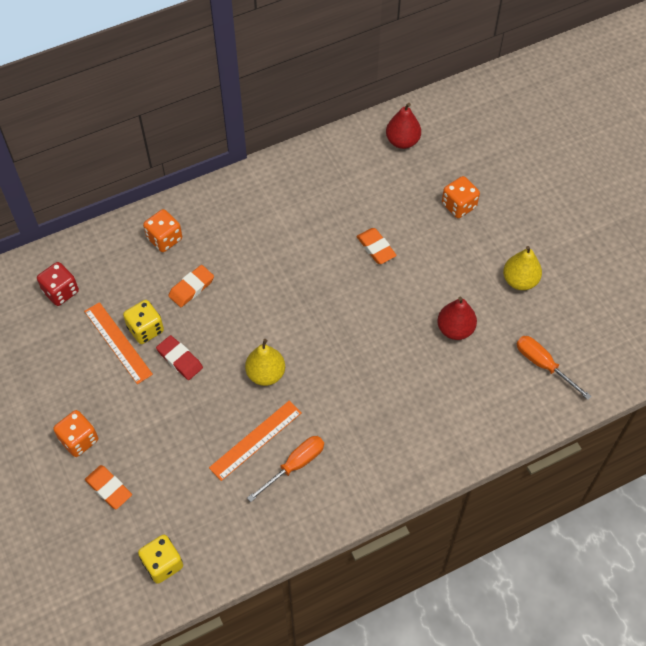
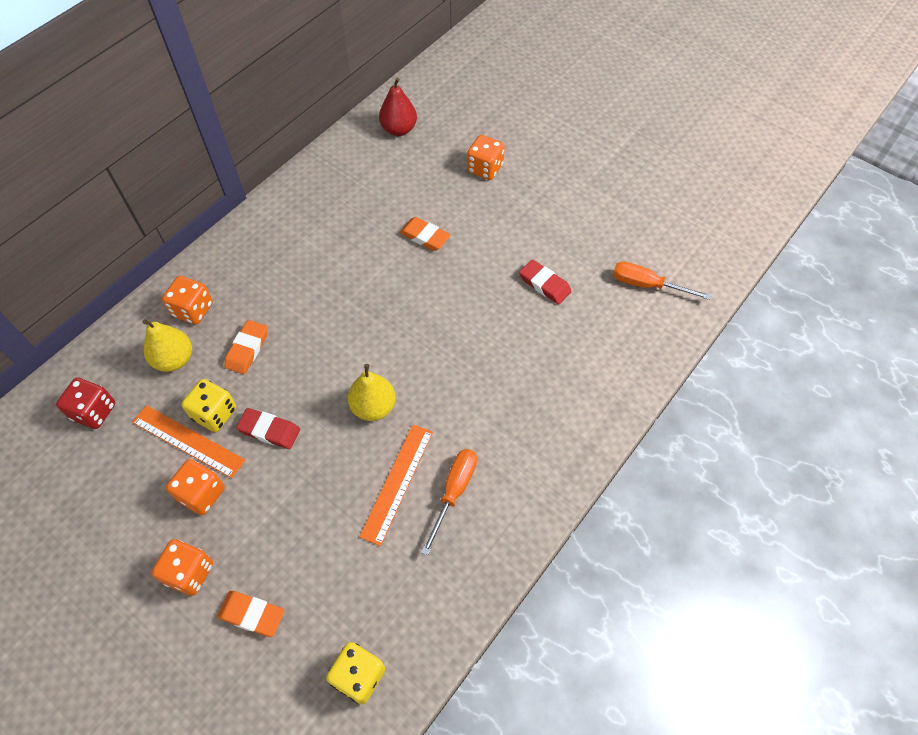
camera: 25 degrees left, 0 degrees up
red pear [437,297,477,340] -> red eraser [519,259,572,305]
yellow pear [503,246,542,290] -> yellow pear moved to [143,319,192,372]
none -> orange dice [166,459,225,515]

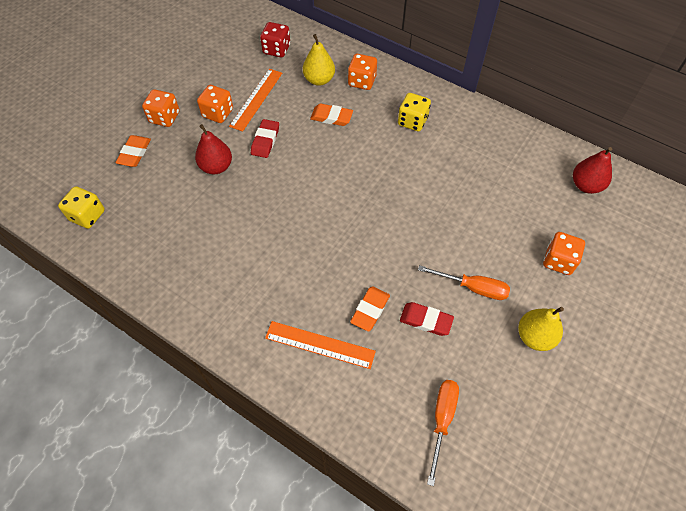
camera: 85 degrees right, 0 degrees up
yellow dice [181,379,236,432] -> yellow dice moved to [398,93,431,131]
yellow pear [348,364,396,421] -> yellow pear moved to [518,307,564,351]
orange ruler [359,425,433,546] -> orange ruler moved to [265,321,376,369]
orange eraser [399,217,451,251] -> orange eraser moved to [350,286,390,332]
orange screwdriver [421,449,477,555] -> orange screwdriver moved to [418,265,510,300]
red eraser [519,259,572,305] -> red eraser turned 75 degrees clockwise [400,302,454,336]
none -> red pear [195,124,232,174]

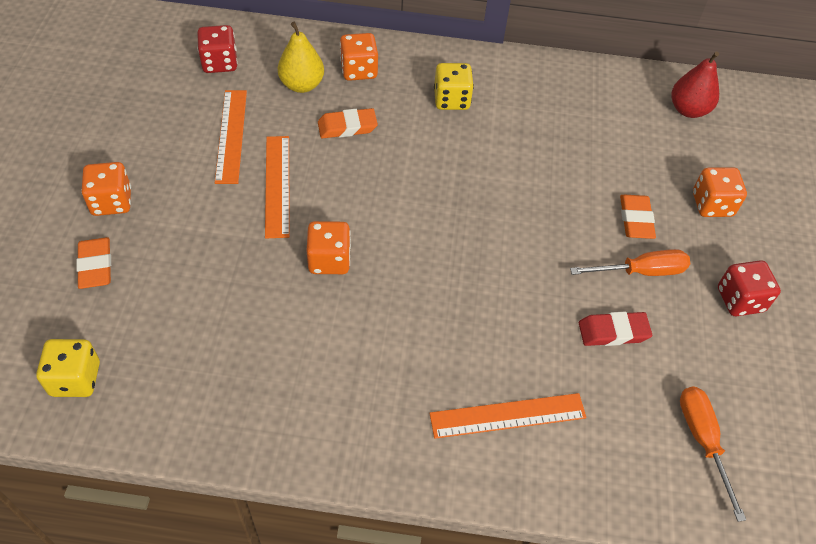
camera: 30 degrees left, 5 degrees down
red pear [195,124,232,174] -> none
orange dice [197,85,233,123] -> orange dice moved to [307,221,351,274]
red eraser [251,119,279,158] -> orange ruler [265,136,290,239]
orange eraser [350,286,390,332] -> orange eraser moved to [620,195,656,239]
yellow pear [518,307,564,351] -> red dice [718,260,781,317]

